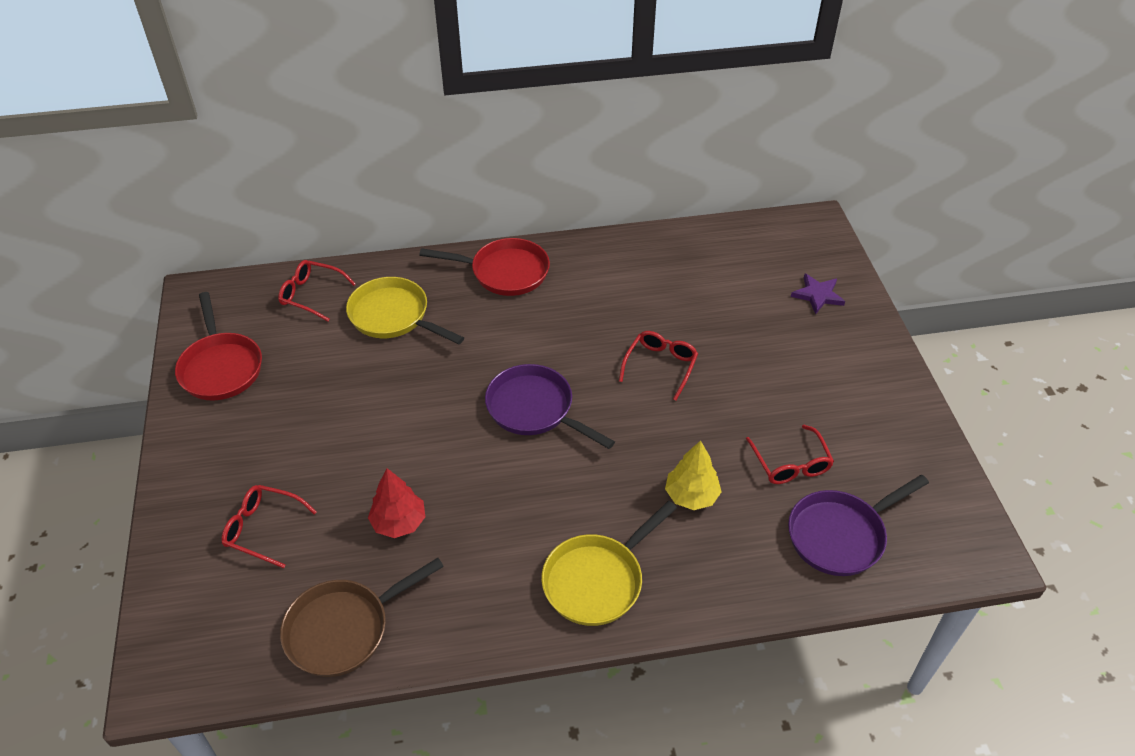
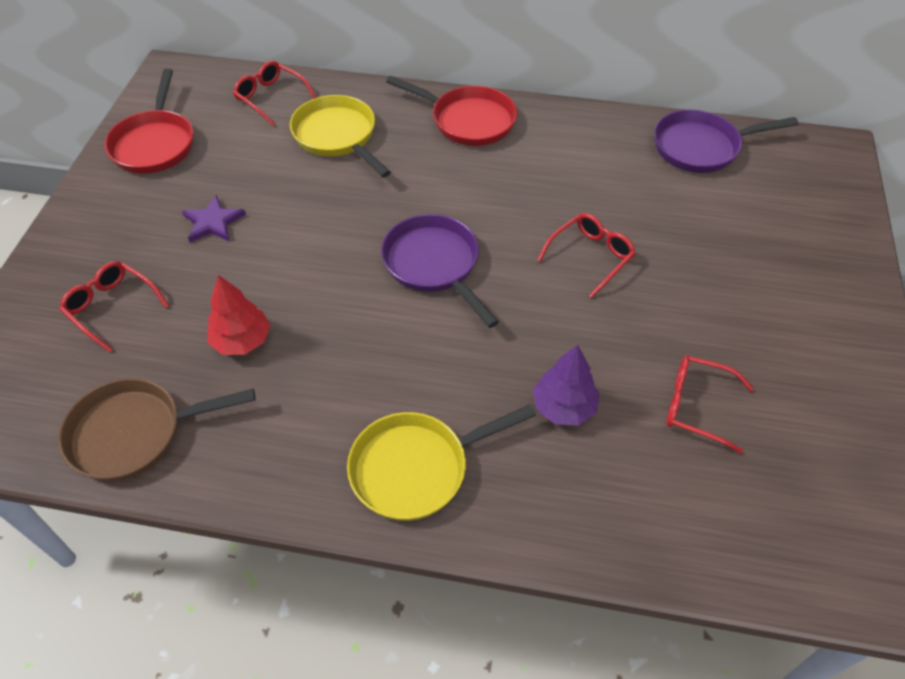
camera: 20 degrees right, 5 degrees up
yellow tree [665,440,722,510] -> purple tree [533,345,600,426]
red glasses [746,425,834,484] -> red glasses turned 105 degrees clockwise [666,356,754,454]
purple pan [788,475,929,576] -> purple pan moved to [654,110,798,173]
purple star [791,274,845,314] -> purple star moved to [182,195,246,242]

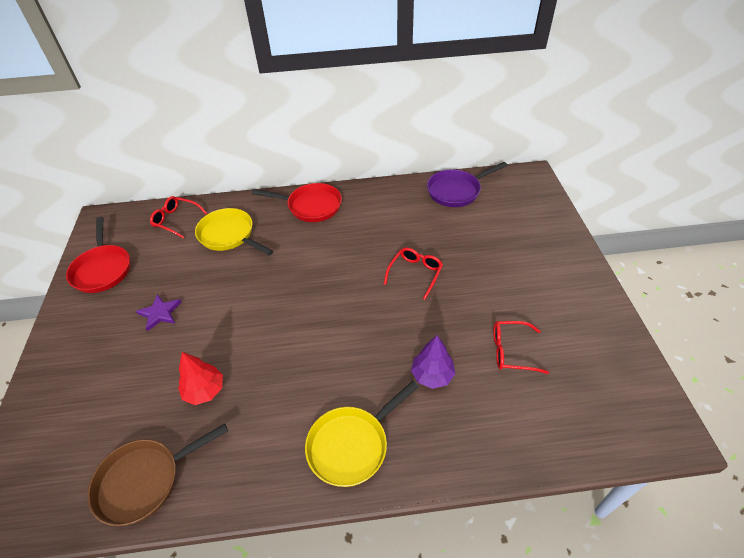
camera: 15 degrees left, 5 degrees down
red glasses [59,261,169,352] -> none
purple pan [381,214,499,328] -> none

